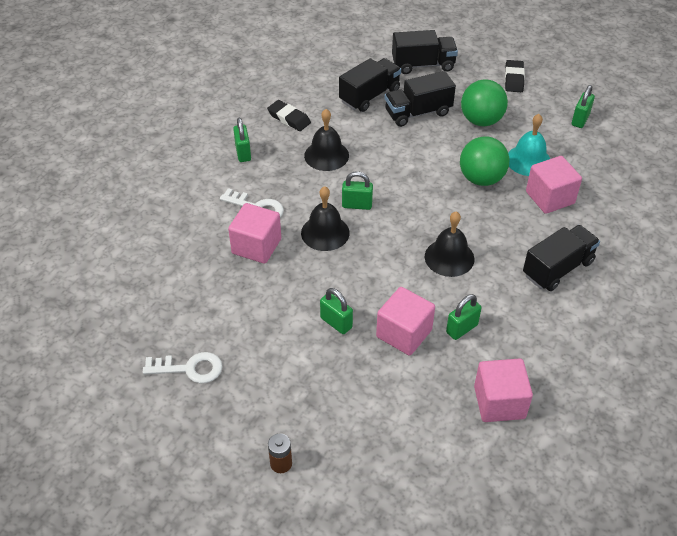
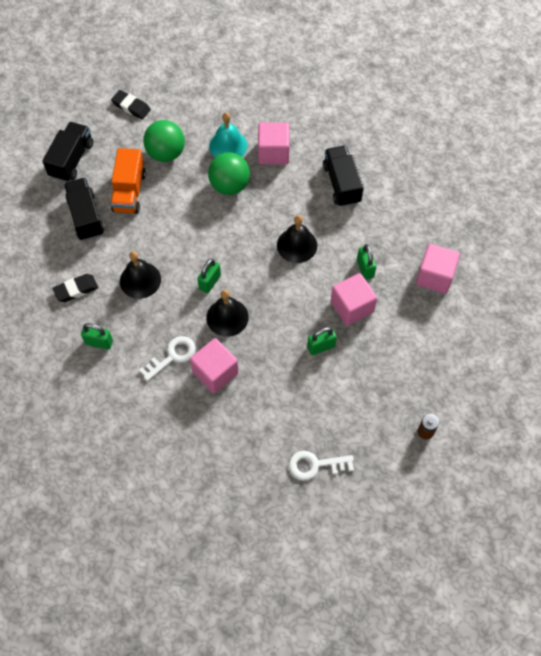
camera: 65 degrees left, 15 degrees up
white key [142,352,223,383] -> white key turned 120 degrees counterclockwise [289,451,354,481]
black truck [384,71,456,127] -> orange truck [110,148,146,214]
green padlock [572,85,595,128] -> none

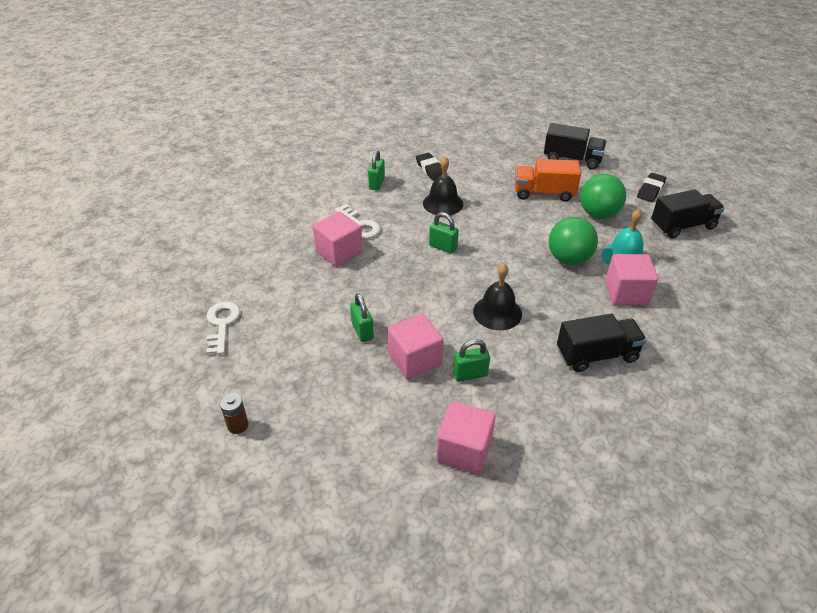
camera: 90 degrees right, 20 degrees down
black truck [64,178,104,241] -> black truck moved to [651,189,725,238]
black bell [206,290,249,337] -> none

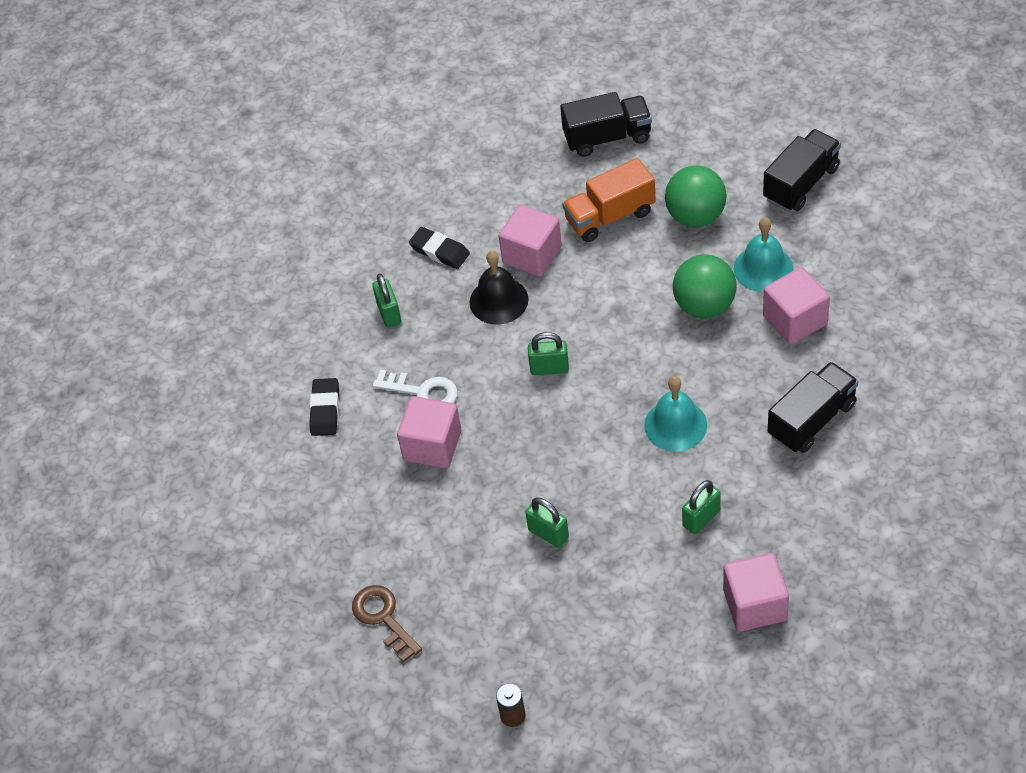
camera: 25 degrees left, 10 degrees up
white key [206,302,240,354] -> brown key [352,585,422,662]
pink cube [388,314,443,380] -> pink cube moved to [499,204,562,277]
black bell [473,264,522,330] -> turquoise bell [644,376,707,452]
black eraser [637,173,666,202] -> black eraser moved to [309,378,339,436]

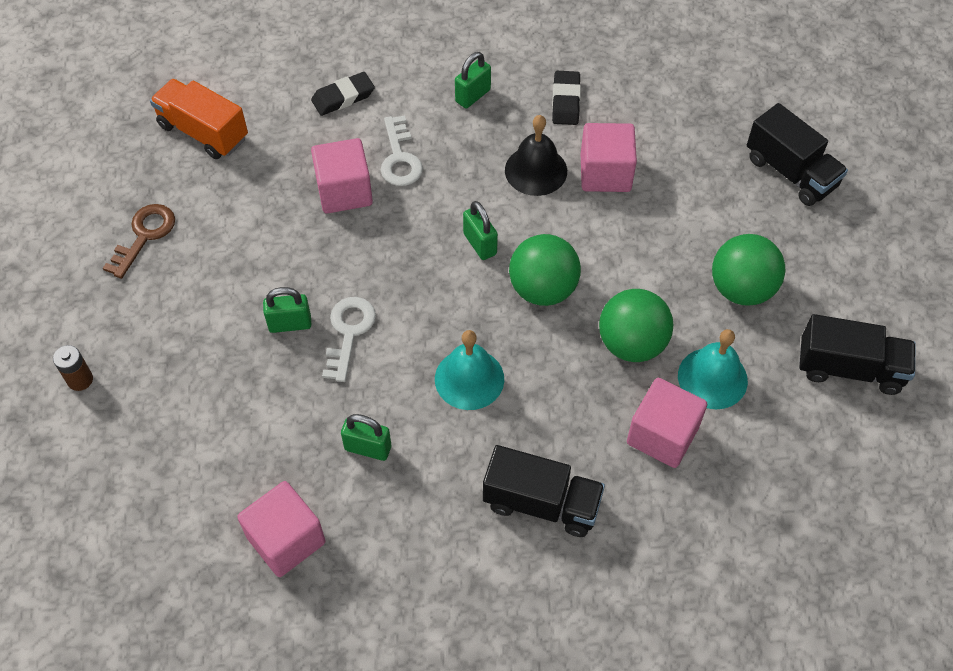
camera: 55 degrees right, 5 degrees up
green padlock [525,497,569,548] -> green padlock turned 75 degrees clockwise [263,287,312,333]
orange truck [562,158,656,242] -> orange truck moved to [150,79,248,159]
none -> white key [322,297,376,382]
none -> green ball [509,234,581,306]

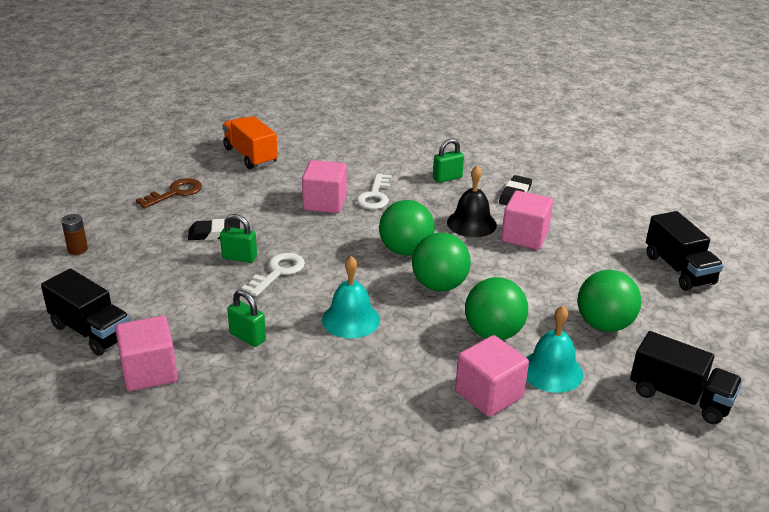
camera: 20 degrees right, 25 degrees down
black eraser [311,72,375,116] -> black eraser moved to [188,219,240,240]
green padlock [463,201,498,260] -> green ball [379,200,435,256]
black truck [483,445,605,537] -> black truck moved to [41,269,131,356]

